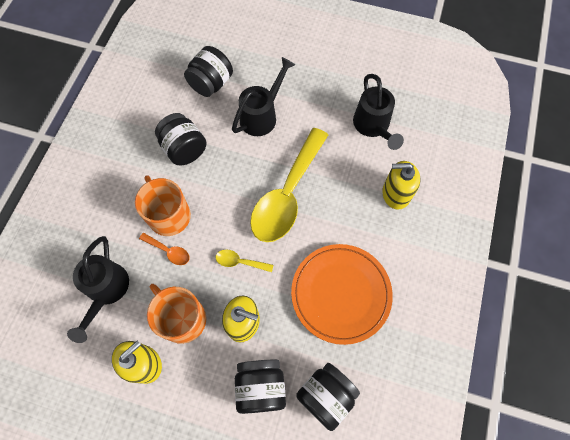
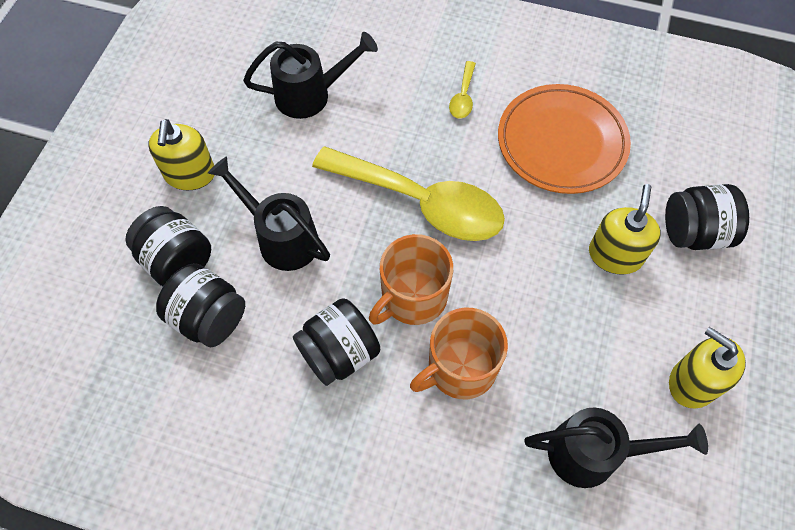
camera: 90 degrees left, 5 degrees down
orange spoon [139,233,189,265] -> none
orange mug [147,284,206,344] -> orange mug moved to [369,234,453,325]
yellow spoon [216,250,273,272] -> yellow spoon moved to [449,61,476,119]
black jar [296,363,360,431] -> black jar moved to [125,206,211,286]
yellow soap dispenser [382,161,420,210] -> yellow soap dispenser moved to [148,119,214,190]

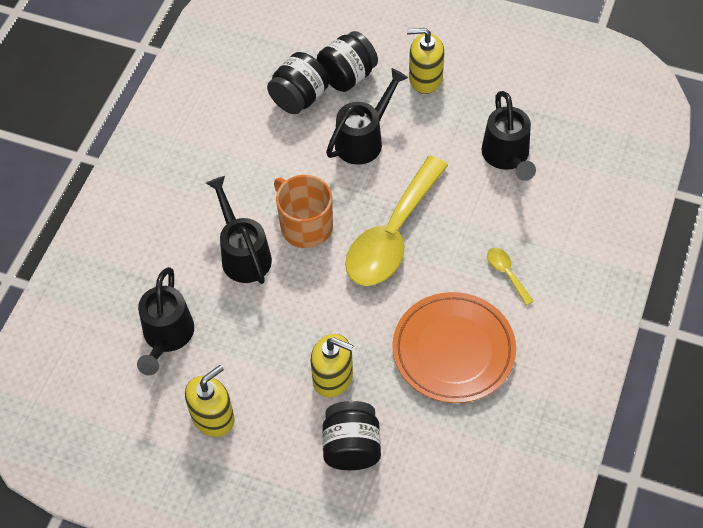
camera: 95 degrees right, 5 degrees down
black jar [293,298,380,386] -> none
orange mug [410,308,508,399] -> black watering can [206,176,272,284]
yellow spoon [449,61,476,119] -> yellow spoon turned 45 degrees clockwise [487,248,534,306]

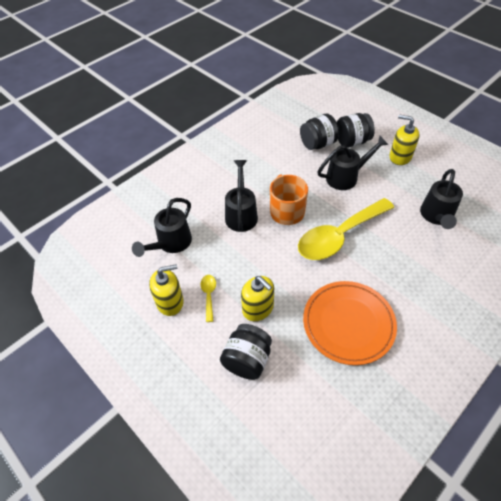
camera: 25 degrees right, 5 degrees down
yellow spoon [487,248,534,306] -> yellow spoon moved to [200,275,216,322]

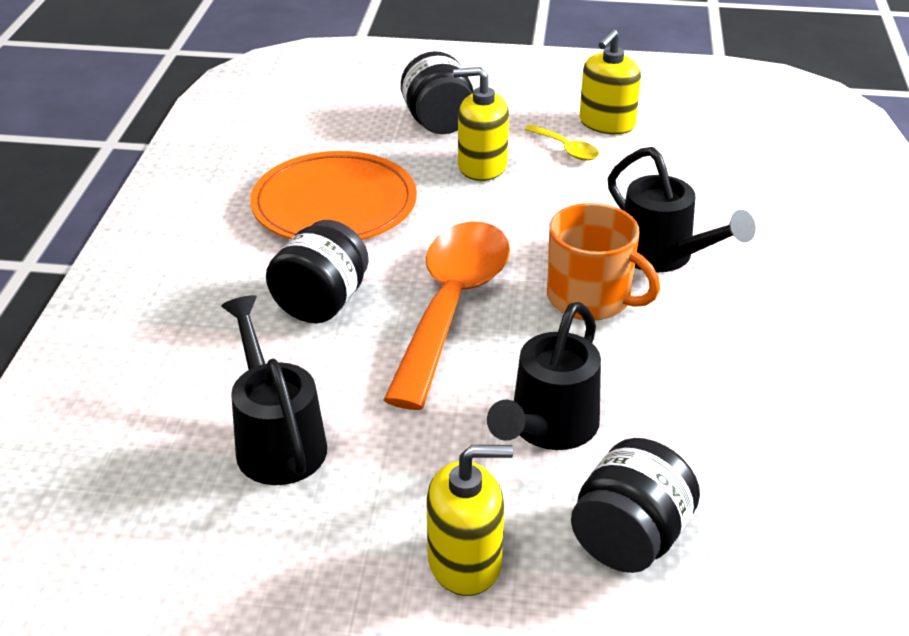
camera: 140 degrees right, 15 degrees down
black watering can [132,198,192,257] -> none
yellow spoon [298,198,394,260] -> orange spoon [384,221,510,410]
black jar [300,114,339,150] -> black jar moved to [266,220,369,323]

